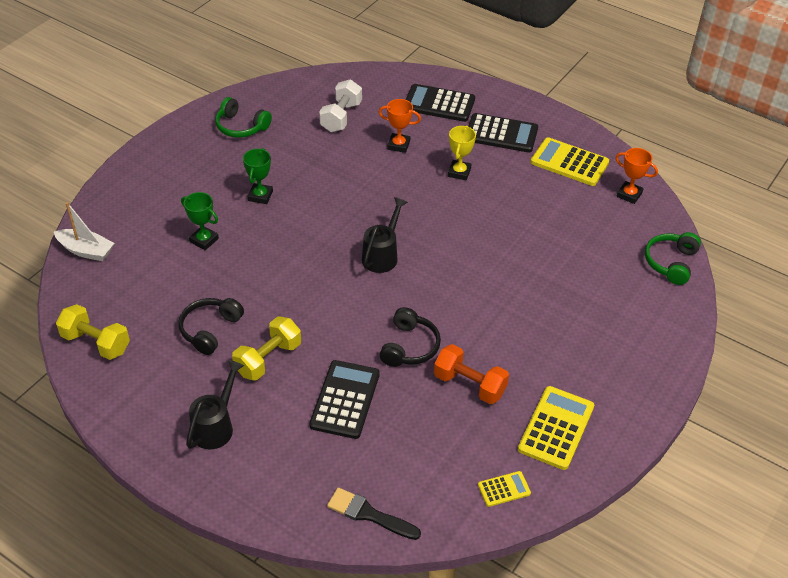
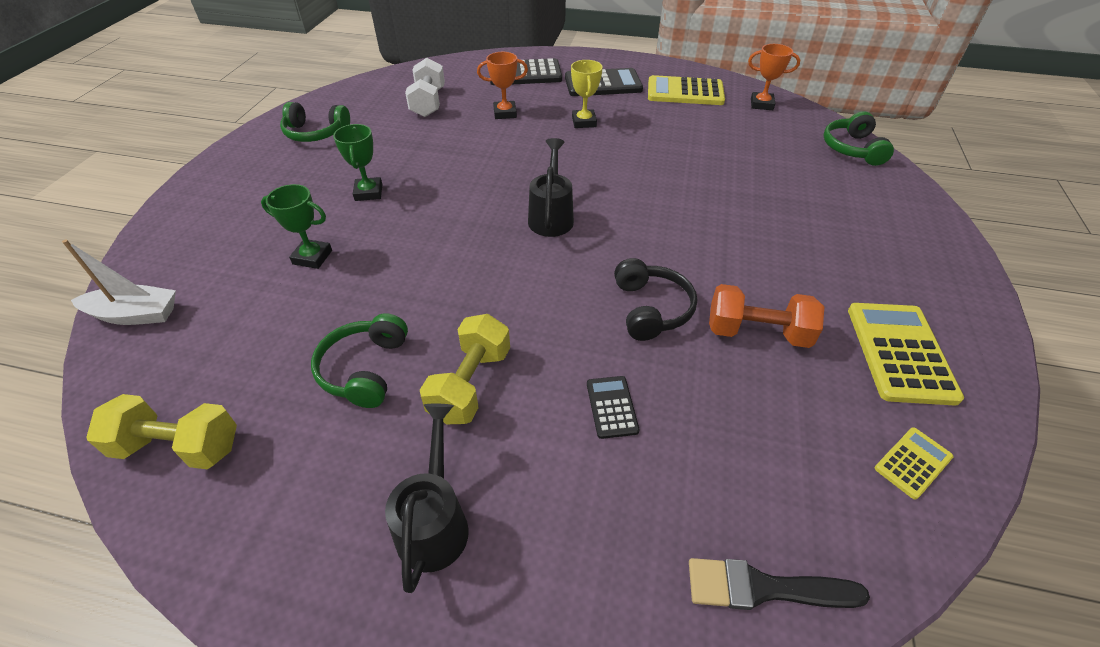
camera: 20 degrees left, 0 degrees up
black headphones [179,298,244,355] -> green headphones [311,313,408,408]
black calculator [309,360,380,439] -> black calculator [587,376,640,439], size x0.52

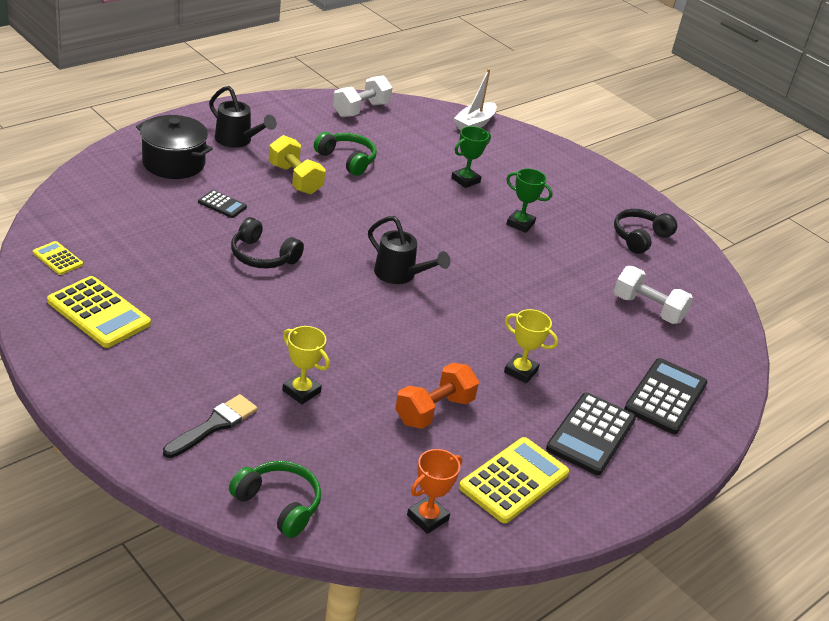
camera: 120 degrees right, 10 degrees down
yellow dumbbell [86,394,237,469] -> white dumbbell [333,75,393,117]
green headphones [280,102,350,142] -> black headphones [614,209,677,254]
orange trophy [477,52,528,119] -> none
black brush [689,558,870,610] -> black brush moved to [163,394,257,458]
orange dumbbell [709,284,824,348] -> orange dumbbell moved to [395,363,479,429]
yellow calculator [875,427,954,500] -> yellow calculator turned 135 degrees clockwise [33,241,83,275]
none -> black pot [136,115,213,179]
none -> yellow trophy [282,326,330,404]

